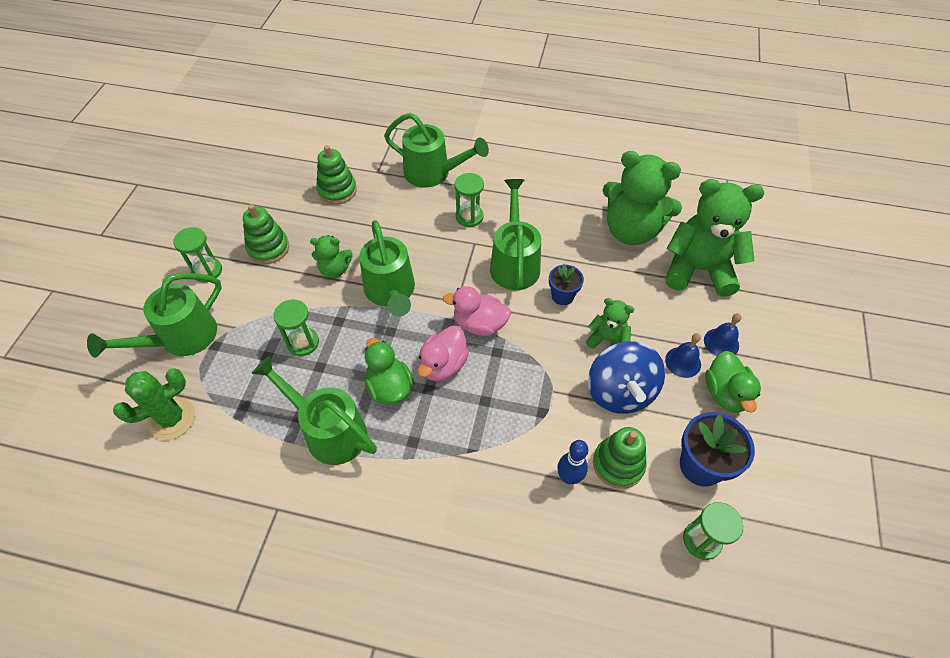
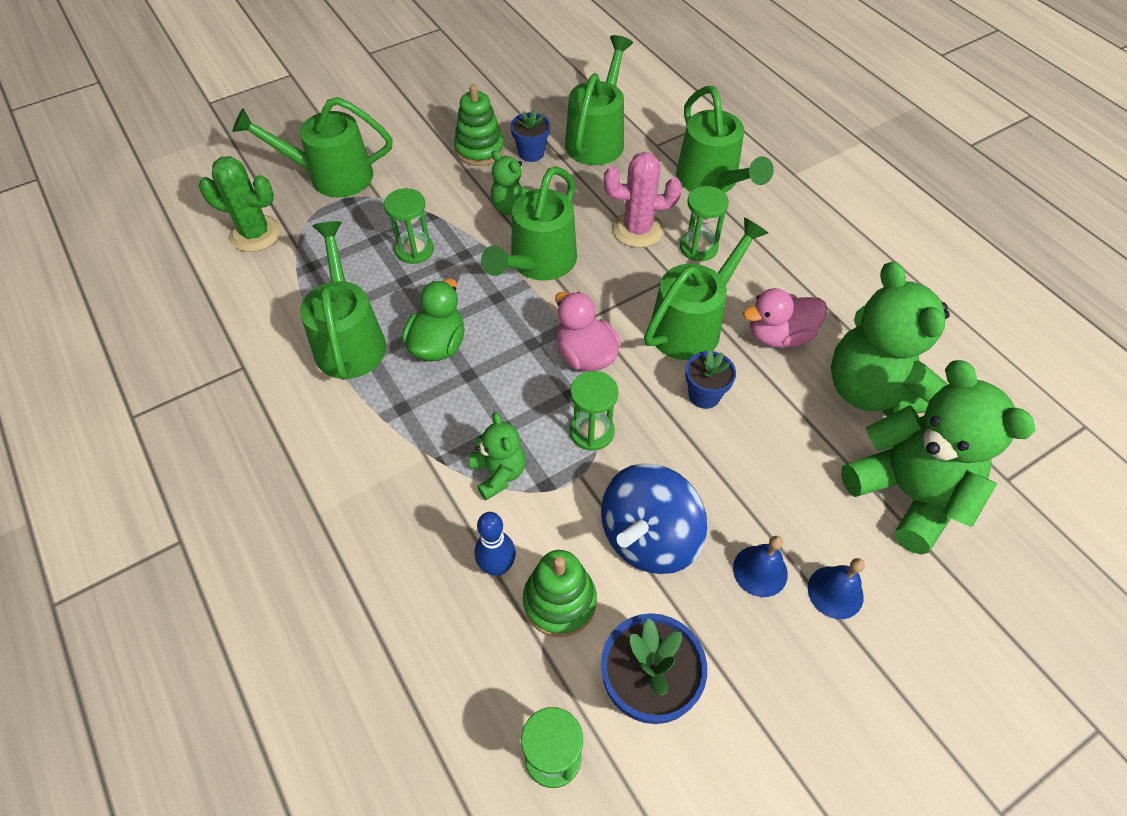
camera: 45 degrees right, 0 degrees up
green hourglass [173,227,222,283] -> green hourglass moved to [570,371,619,451]
green stacking toy [316,145,357,205] -> green watering can [565,35,633,165]
pink duck [418,326,469,381] -> pink duck moved to [743,288,827,348]
green teddy bear [586,298,635,349] -> green teddy bear moved to [470,412,526,500]
green duck [705,351,761,413] -> none
none -> blue flower pot [511,109,550,162]
none -> pink cactus [604,152,682,248]

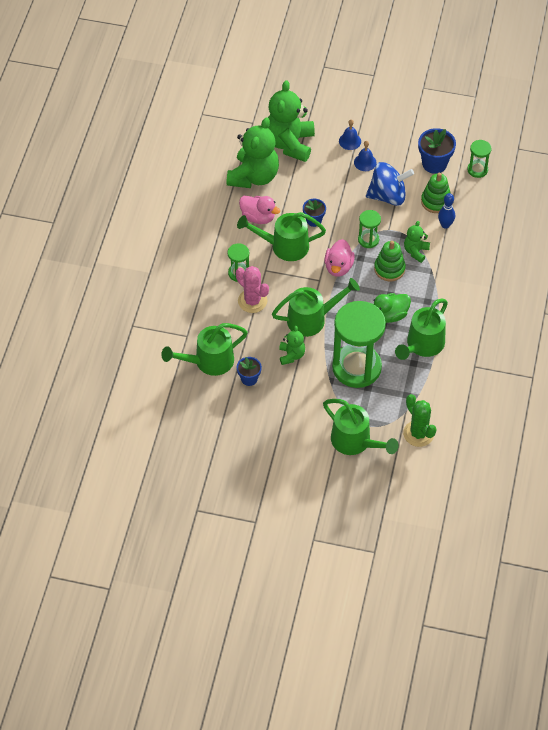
camera: 135 degrees left, 0 degrees up
green hourglass [384,188,434,264] -> green hourglass [332,301,386,388], size x2.20
green stacking toy [454,84,505,166] -> green stacking toy moved to [374,241,406,281]
green watering can [676,86,774,193] -> none

